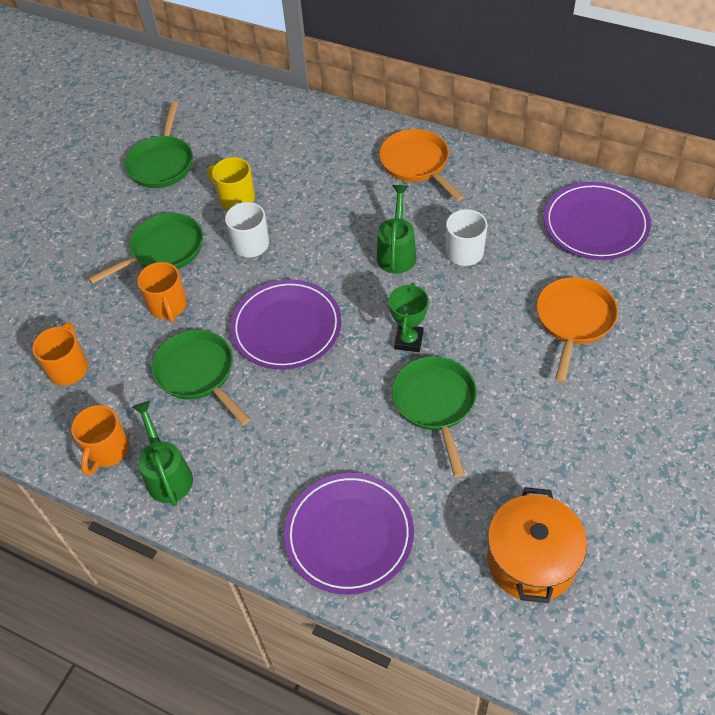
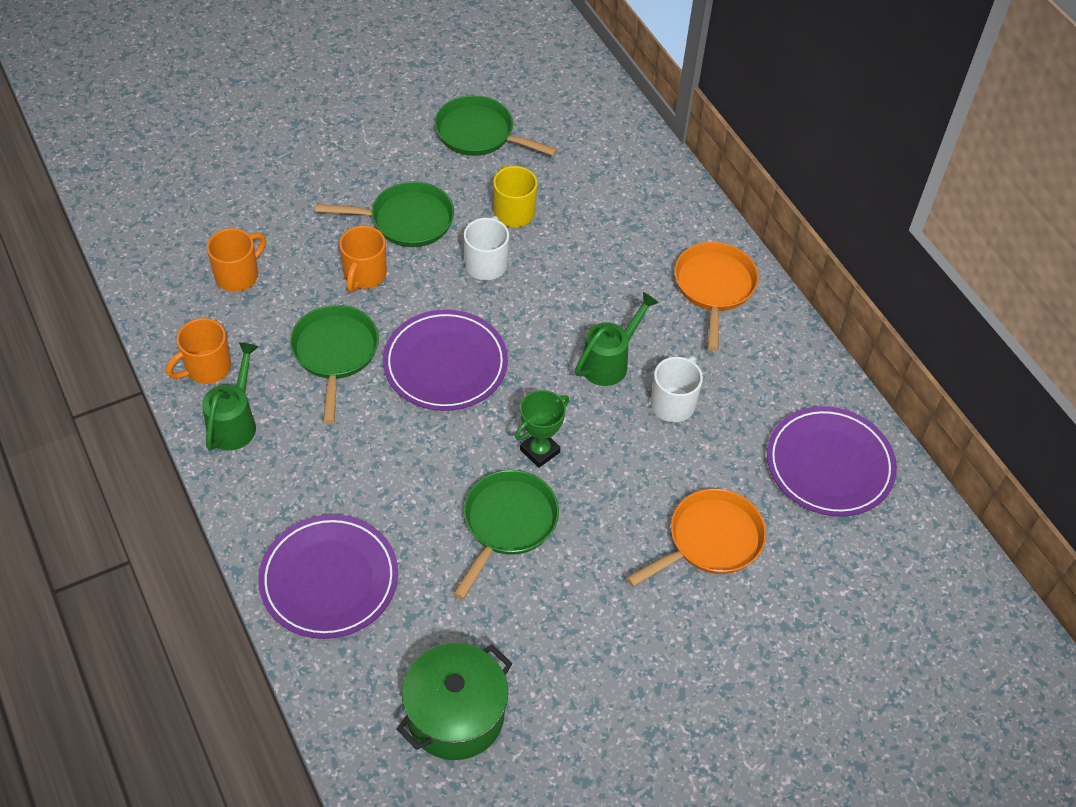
camera: 30 degrees right, 0 degrees up
green pan [125,102,193,188] -> green pan turned 75 degrees clockwise [435,95,558,156]
orange pot [487,487,587,603] -> green pot [397,643,512,760]

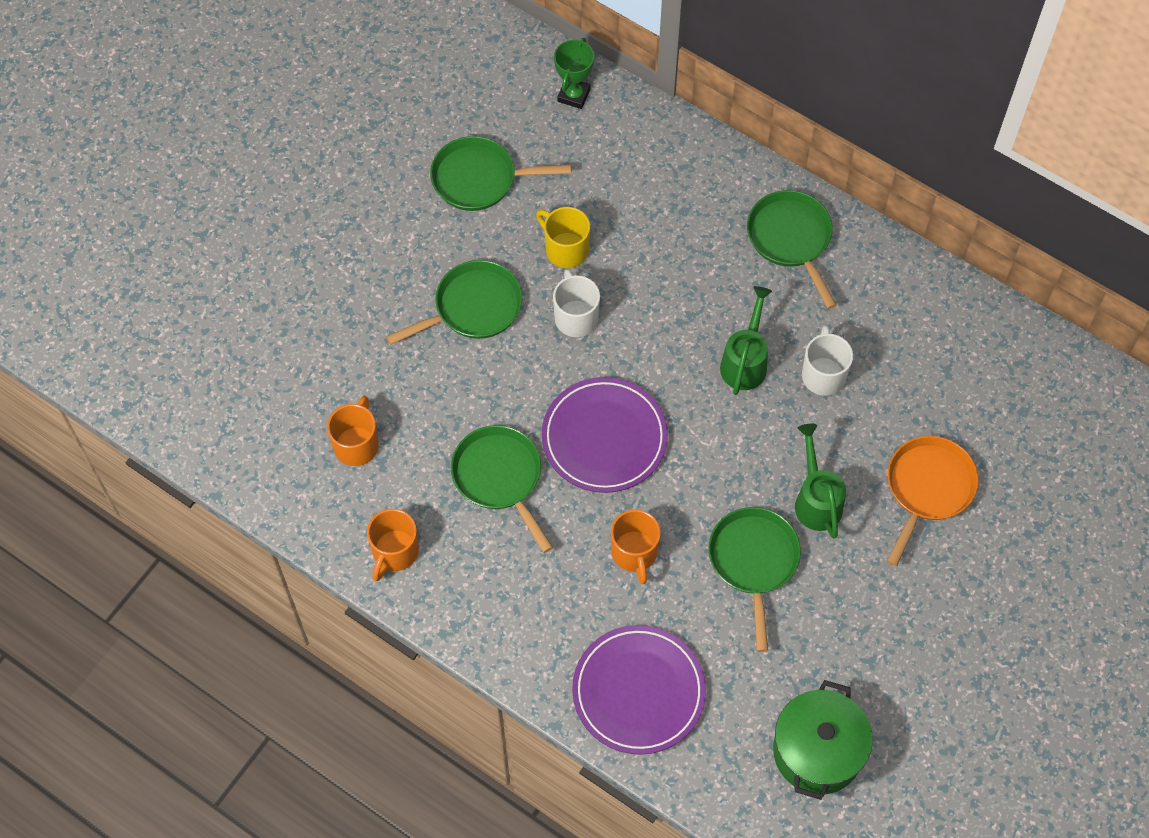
camera: 25 degrees left, 10 degrees up
green watering can [202,342,259,451] -> green watering can moved to [795,424,846,539]
orange mug [339,226,387,292] -> orange mug moved to [611,509,661,584]
green trophy [515,390,569,468] -> green trophy moved to [554,38,594,109]
orange pan [674,242,759,351] -> green pan [747,190,837,309]
purple plate [767,406,897,517] -> none

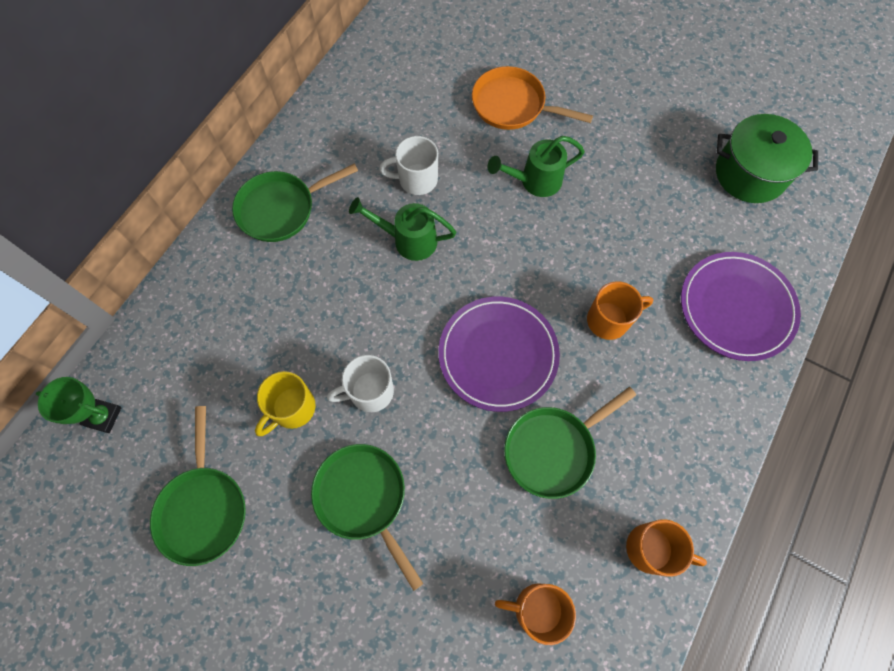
camera: 95 degrees left, 5 degrees up
green pan [709,507,801,652] -> none

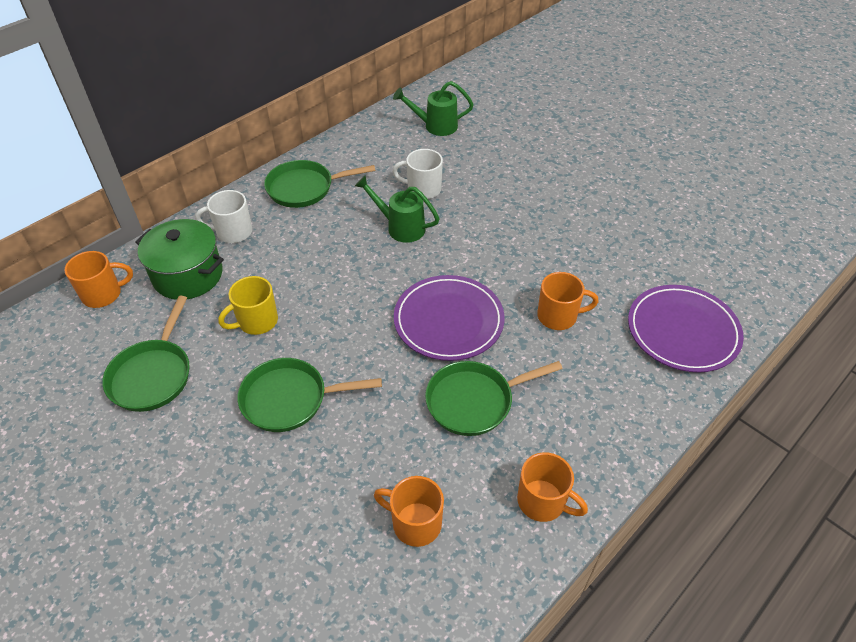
camera: 15 degrees right, 20 degrees down
green trophy [36,377,122,433] -> orange mug [64,251,133,308]
green pan [311,444,423,591] -> green pan turned 75 degrees counterclockwise [237,358,382,432]
white mug [327,355,394,412] -> white mug moved to [195,190,252,243]
orange pan [472,66,593,130] -> none
green watering can [488,136,585,197] -> green watering can moved to [393,81,474,136]
green pot [716,114,818,203] -> green pot moved to [135,219,224,300]

